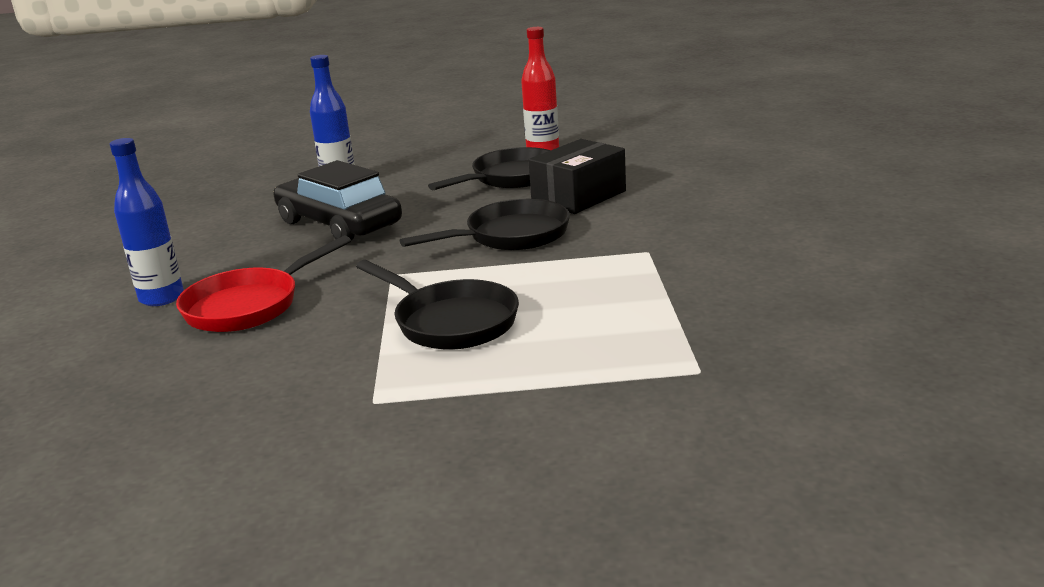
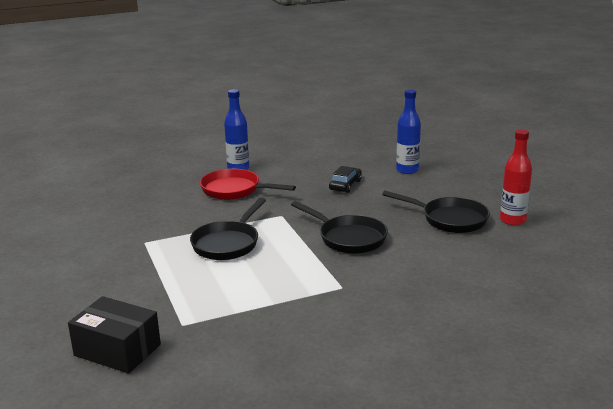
camera: 70 degrees right, 0 degrees up
black car [273,160,402,241] -> black car [329,166,362,193], size x0.52
black box [528,139,626,214] -> black box moved to [68,296,161,374]

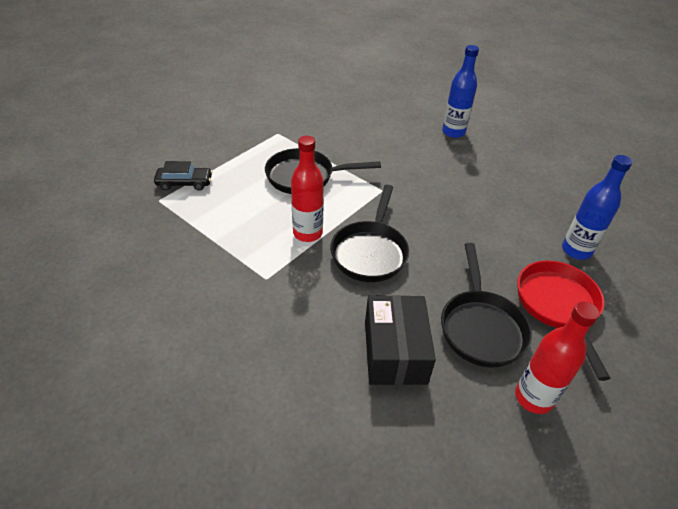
camera: 60 degrees right, 20 degrees up
black box [68,296,161,374] -> black box moved to [365,295,436,385]
red pan [200,169,296,200] -> red pan moved to [517,260,611,381]
black car [329,166,362,193] -> black car moved to [154,161,213,190]
none -> red bottle [291,136,324,242]

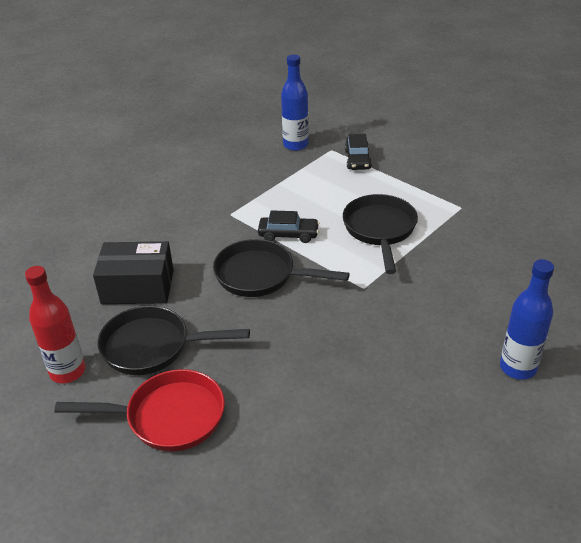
camera: 95 degrees right, 5 degrees down
red bottle [291,136,324,242] -> black car [258,210,319,243]
blue bottle [562,155,633,260] -> blue bottle moved to [281,54,309,151]

